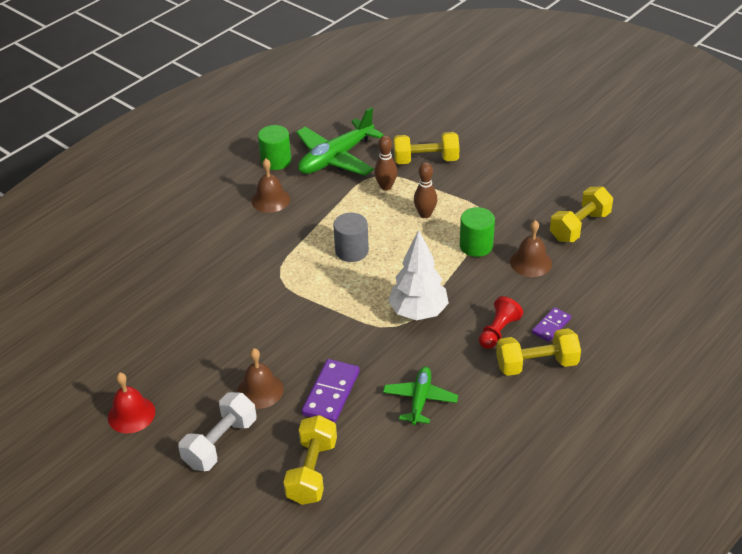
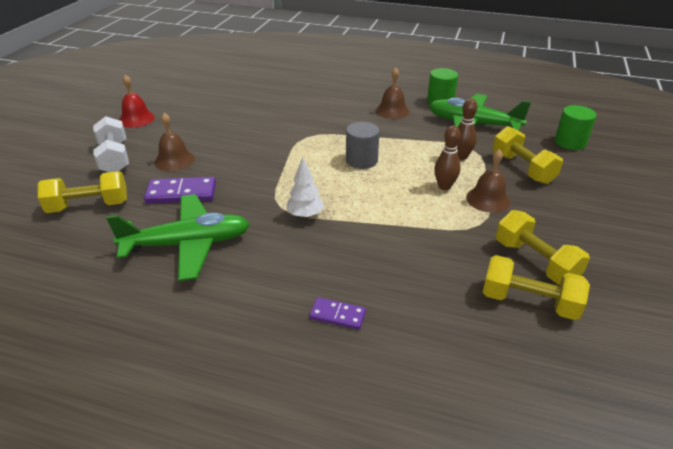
camera: 65 degrees right, 5 degrees down
white dumbbell [178,392,256,471] -> white dumbbell turned 60 degrees clockwise [93,116,129,172]
green plane [383,367,458,425] -> green plane [106,194,250,281], size x1.71
white tree [388,230,449,320] -> white tree [286,157,324,218], size x0.61
green cylinder [460,207,495,257] -> green cylinder moved to [555,105,596,150]
red pawn [479,296,523,349] -> none
yellow dumbbell [496,328,581,376] -> yellow dumbbell moved to [496,210,590,284]
brown bell [510,220,552,277] -> brown bell moved to [466,149,511,213]

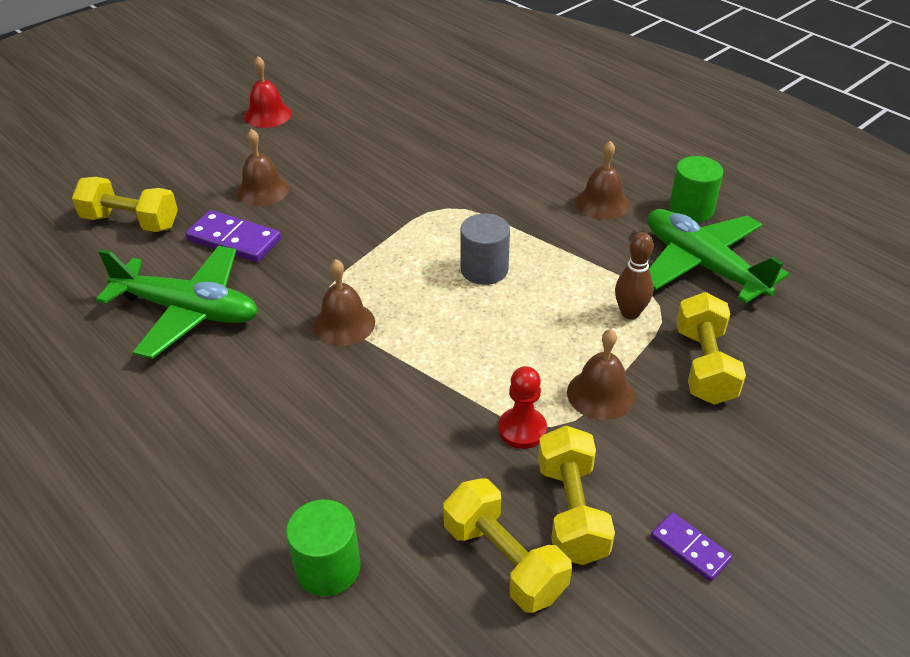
camera: 30 degrees right, 5 degrees up
white dumbbell [93,116,129,172] -> none
white tree [286,157,324,218] -> brown bell [313,259,375,346]
purple domino [309,297,366,330] -> purple domino moved to [651,512,732,582]
brown bowling pin [434,126,461,190] -> none
green cylinder [555,105,596,150] -> green cylinder moved to [286,499,361,596]
none -> red pawn [498,366,547,449]

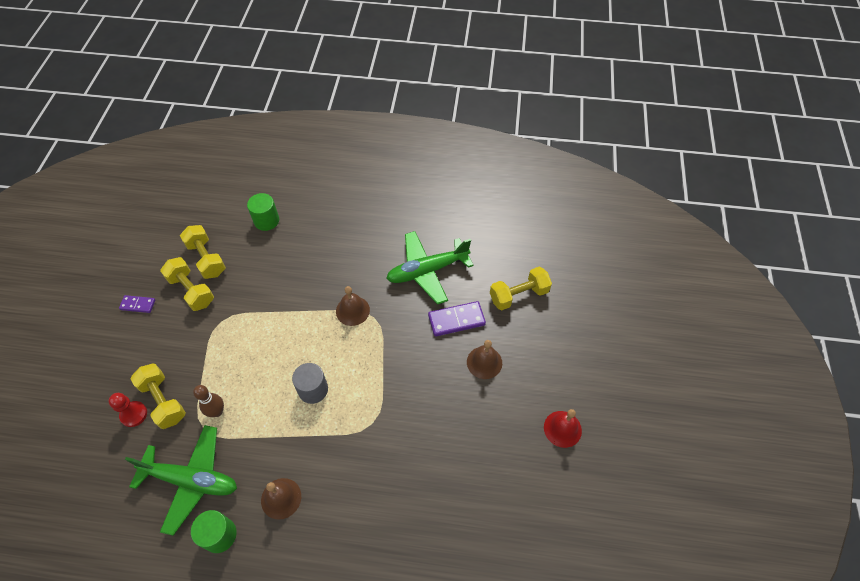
camera: 140 degrees right, 15 degrees up
yellow dumbbell [443,478,572,613] -> yellow dumbbell turned 45 degrees clockwise [180,225,226,279]
red pawn [498,366,547,449] -> red pawn moved to [109,393,147,427]
brown bell [567,329,635,420] -> none

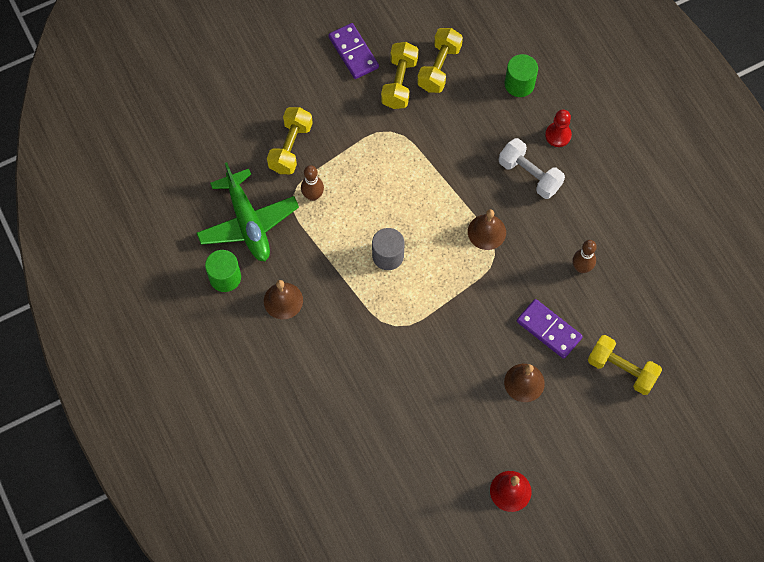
camera: 55 degrees right, 10 degrees up
red pawn [109,393,147,427] -> red pawn moved to [545,110,572,147]
purple domino [119,295,155,313] -> purple domino [328,23,379,79], size x1.65
green plane [386,231,474,305] -> brown bowling pin [573,240,597,273]
none -> white dumbbell [499,138,565,199]

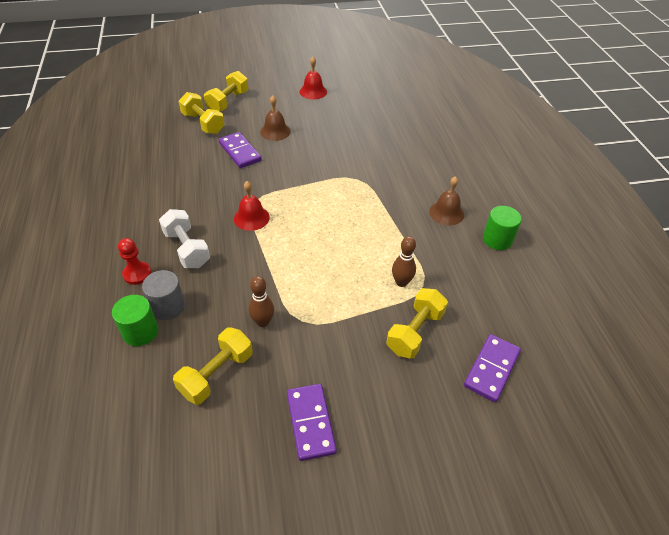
camera: 165 degrees left, 20 degrees down
green plane [196,162,299,261] -> none
grey cylinder [372,228,405,270] -> grey cylinder moved to [142,270,185,320]
yellow dumbbell [381,42,419,109] -> yellow dumbbell moved to [204,71,248,112]
brown bell [468,209,506,250] -> red bell [234,181,270,231]
brown bowling pin [573,240,597,273] -> brown bowling pin moved to [248,276,274,327]
none -> purple domino [464,334,521,402]

